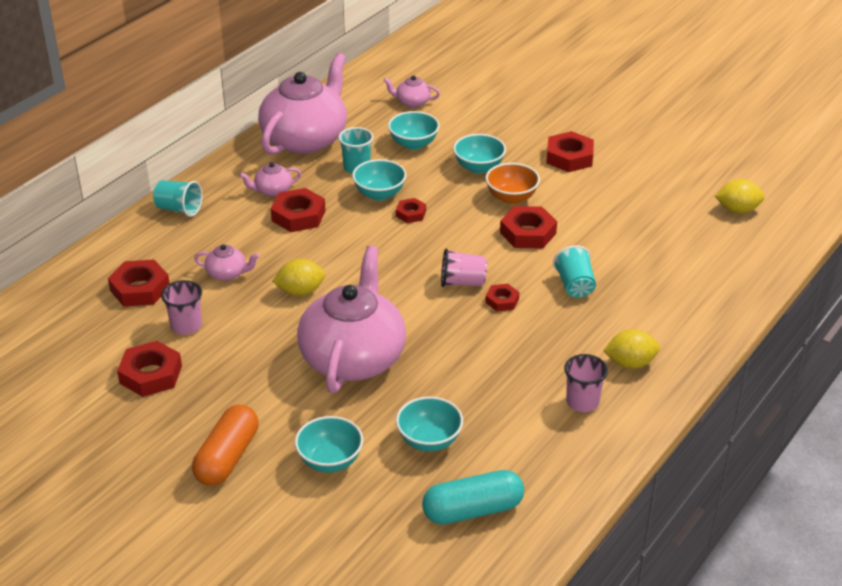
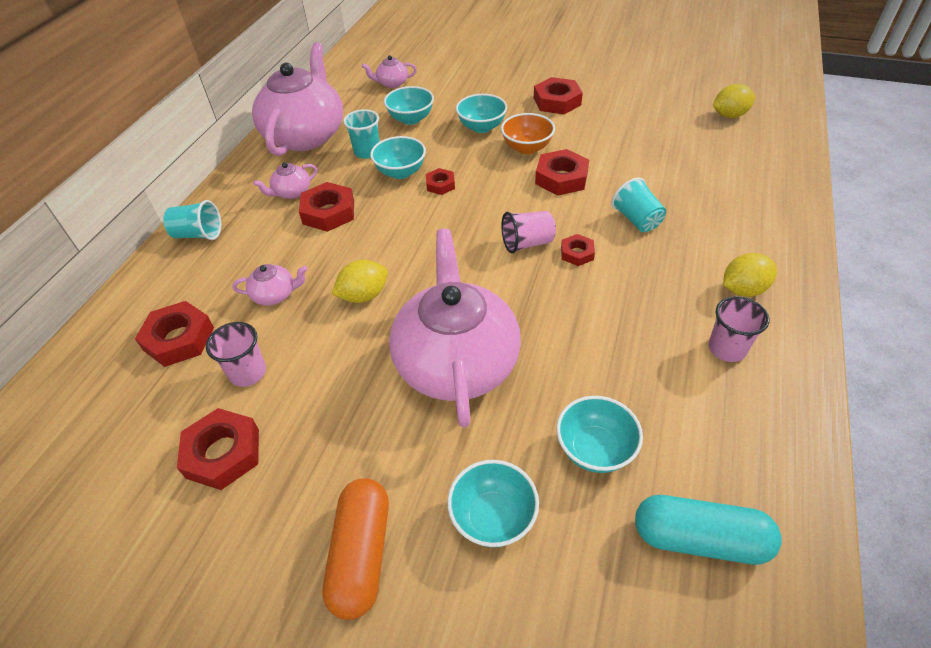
camera: 15 degrees left, 10 degrees up
turquoise capsule [422,470,524,524] -> turquoise capsule turned 45 degrees clockwise [635,495,782,565]

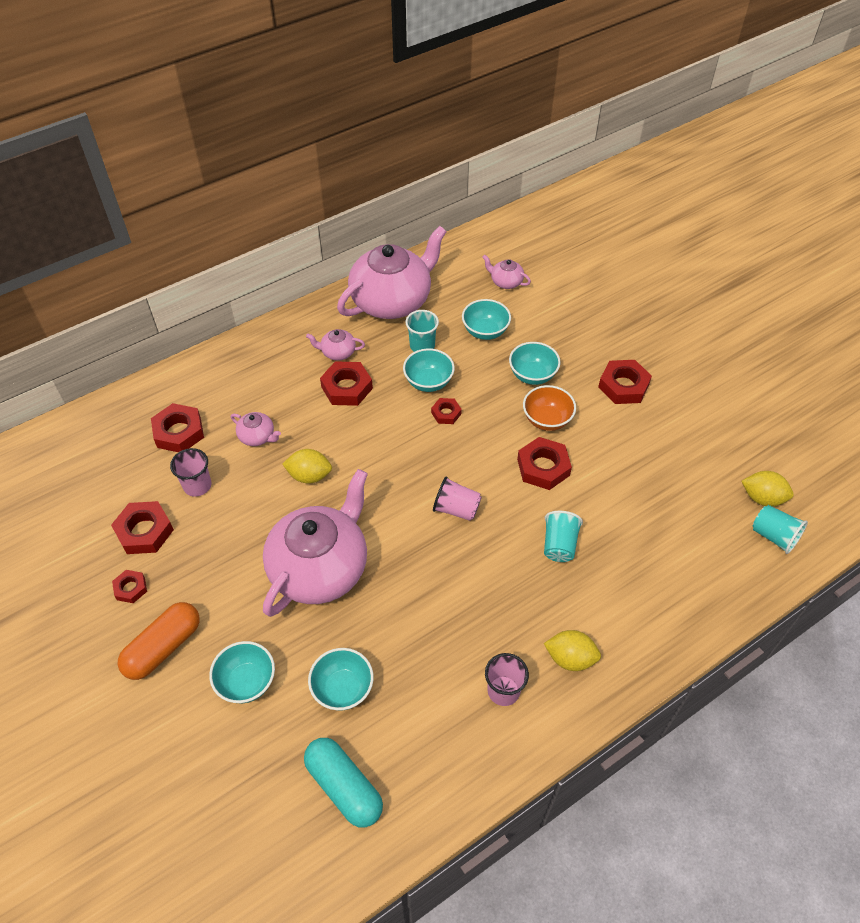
camera: 35 degrees right, 5 degrees up
turquoise cup [163,200,221,240] -> turquoise cup moved to [753,505,808,554]
red nut [561,234,595,266] -> red nut moved to [112,570,147,603]

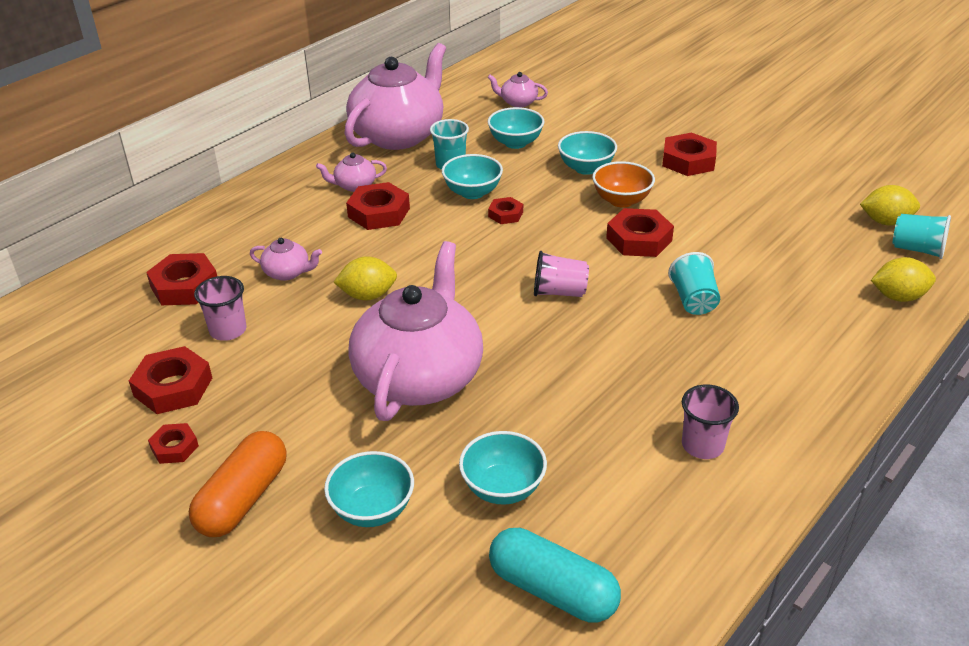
camera: 15 degrees left, 15 degrees down
yellow lemon [544,630,601,671] -> yellow lemon moved to [871,257,936,302]

